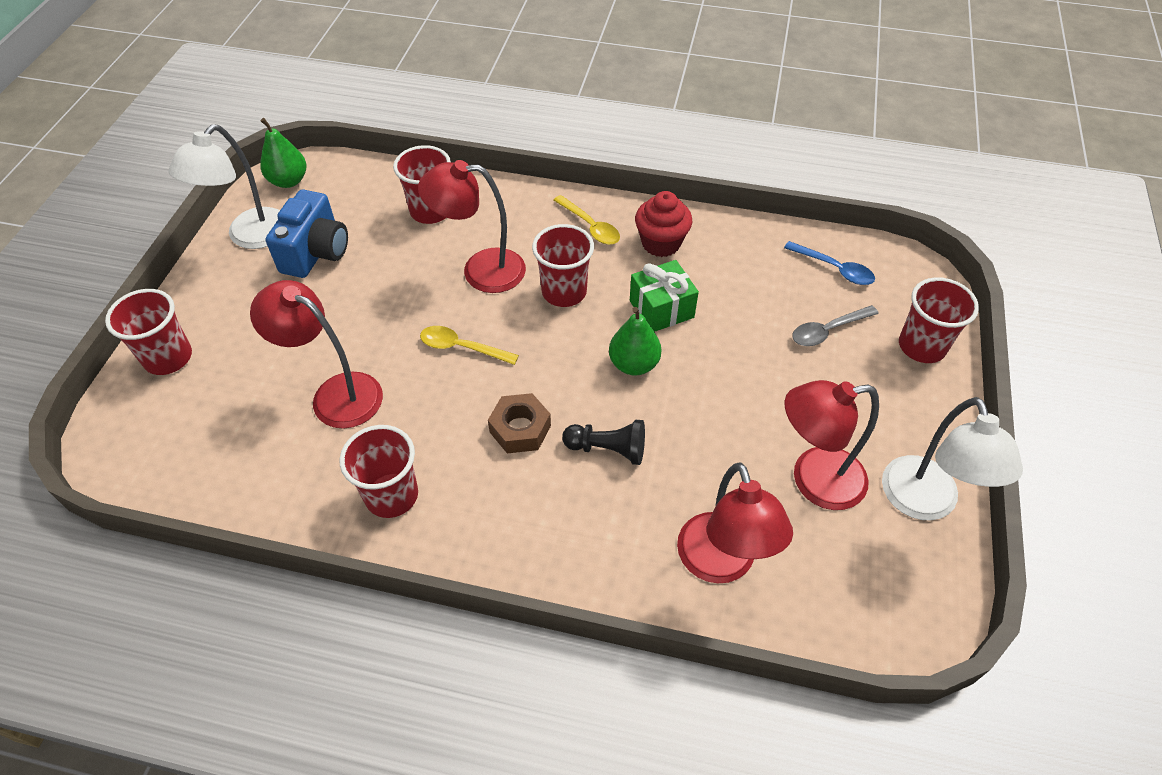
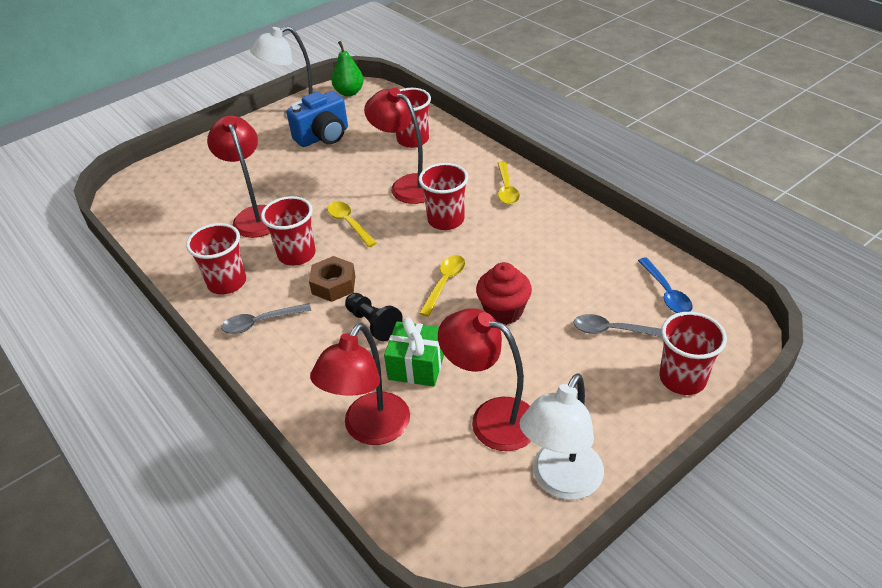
camera: 40 degrees right, 10 degrees down
red cup [105,289,192,375] -> red cup moved to [261,196,316,266]
green pear [609,307,662,376] -> yellow spoon [419,255,465,317]
green gift [630,260,699,332] -> green gift moved to [384,317,444,387]
red cupcake [635,191,692,257] -> red cupcake moved to [476,262,532,325]
none -> grey spoon [221,303,311,334]

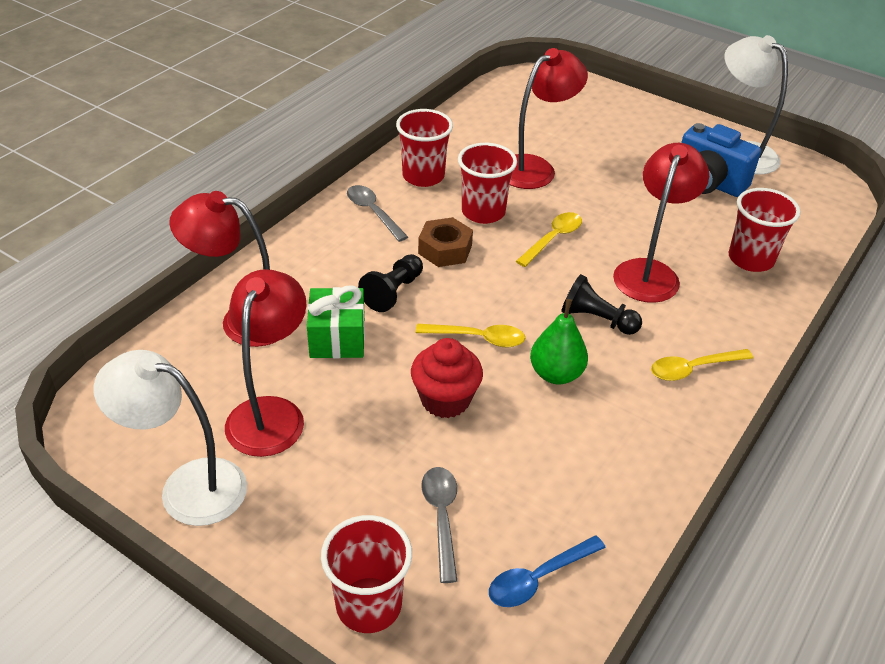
camera: 70 degrees right, 0 degrees up
green pear [332,41,364,96] -> green pear moved to [530,299,588,384]
red cup [419,163,468,230] -> black pawn [561,274,642,335]

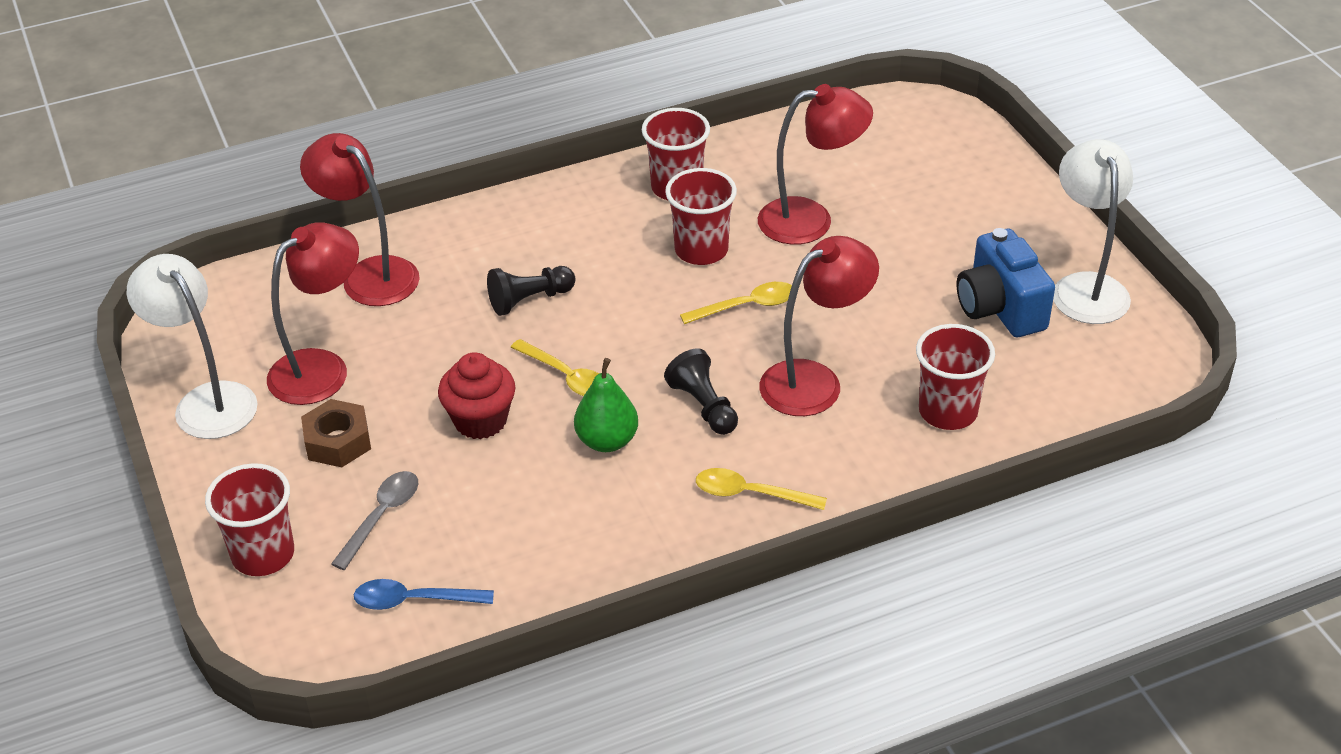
camera: 35 degrees right, 0 degrees up
green gift [307,285,365,358] -> none
grey spoon [347,185,408,242] -> none
brown nut [418,217,473,267] -> brown nut moved to [301,399,371,467]

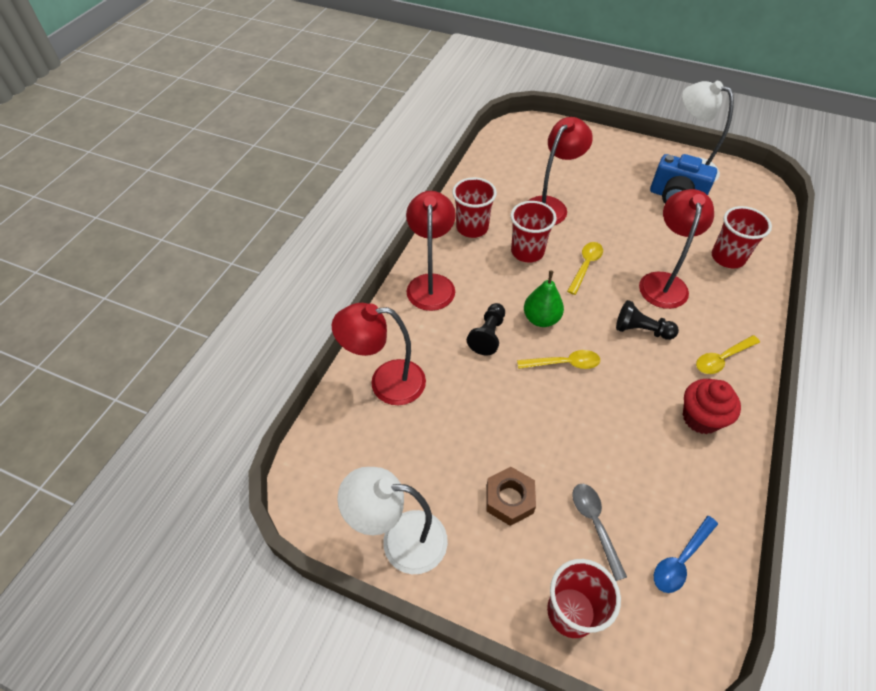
camera: 45 degrees left, 10 degrees up
red lamp [267,222,359,405] -> red lamp moved to [406,191,456,311]
red cupcake [438,352,515,439] -> red cupcake moved to [683,379,741,434]
green pear [574,358,638,452] -> green pear moved to [524,270,564,327]

